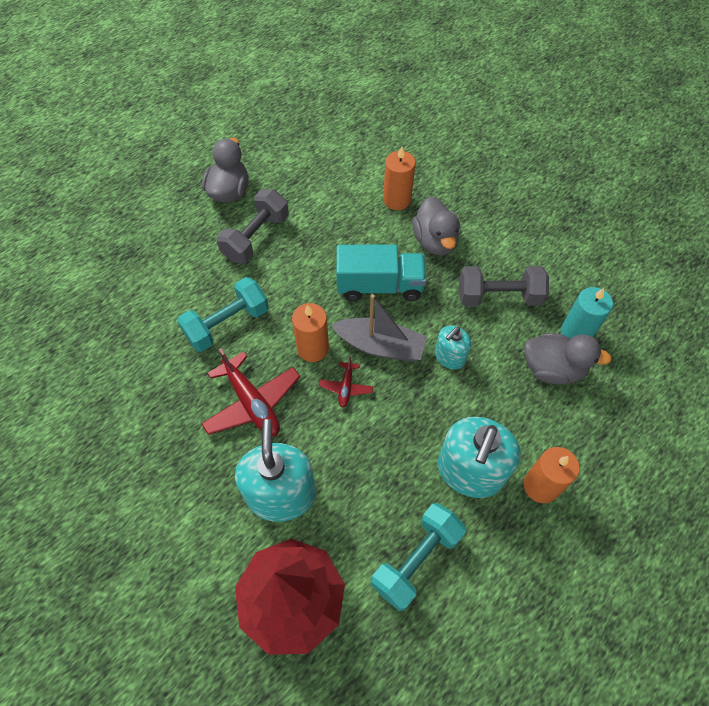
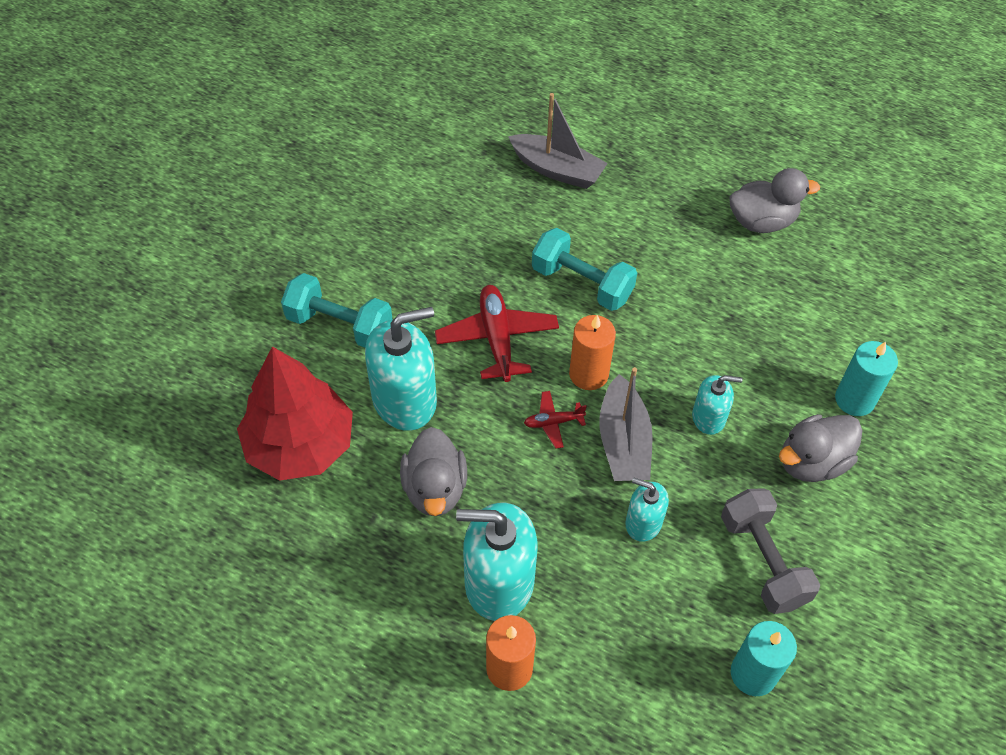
camera: 70 degrees right, 5 degrees down
red plane [201,348,300,436] -> red plane turned 135 degrees clockwise [435,285,559,382]
grey dumbbell [217,189,289,264] -> none
turquoise truck [336,244,427,301] -> turquoise soap dispenser [692,375,743,435]
turquoise dumbbell [371,503,466,611] -> turquoise dumbbell moved to [281,273,393,348]
orange candle [383,146,416,210] -> turquoise candle [835,341,898,416]
grey duck [524,333,612,384] -> grey duck moved to [400,427,467,516]
none -> grey boat [508,93,608,189]

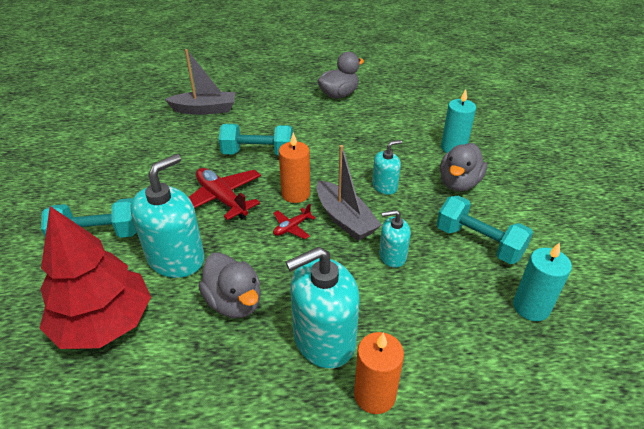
camera: 30 degrees left, 15 degrees down
grey dumbbell [721,488,820,614] -> turquoise dumbbell [437,195,533,264]

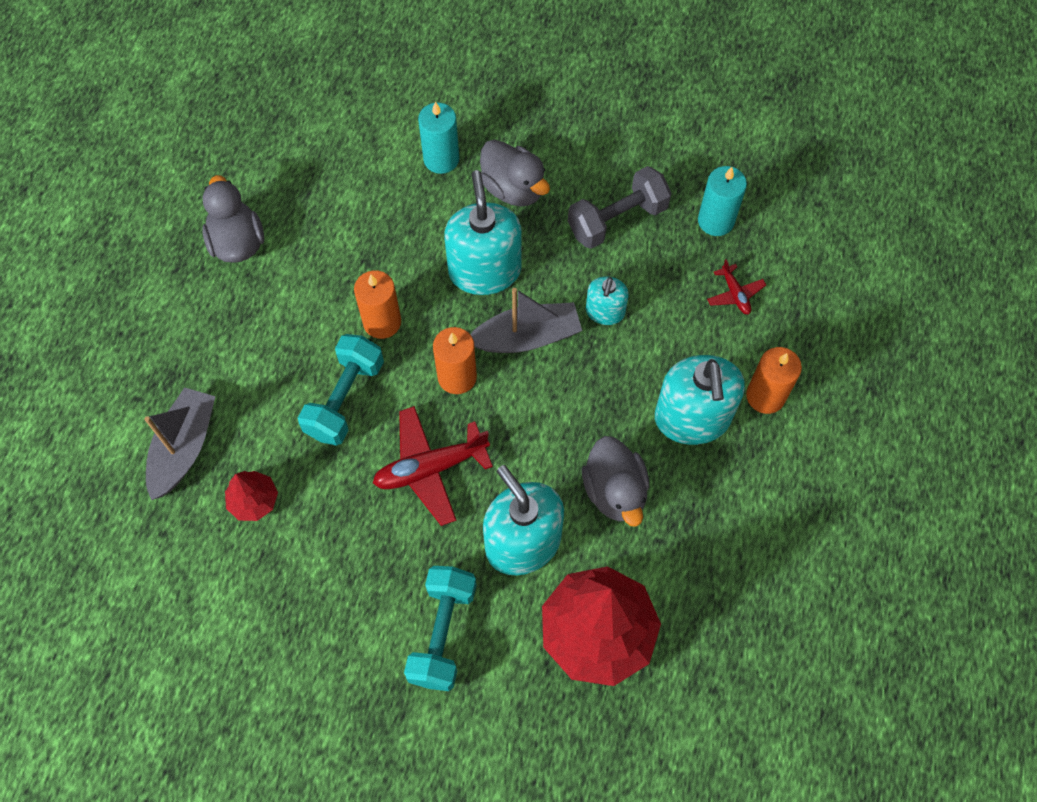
camera: 70 degrees left, 25 degrees up
grey duck [199,252,261,318] -> grey duck turned 90 degrees clockwise [582,436,649,527]
red plane [273,204,315,239] -> red plane moved to [707,259,766,314]
turquoise soap dispenser [372,140,402,195] -> turquoise soap dispenser [444,170,522,295], size x1.86
turquoise dumbbell [437,195,533,264] -> grey dumbbell [568,166,672,249]
none -> red tree [225,471,278,521]
none -> orange candle [354,270,401,339]

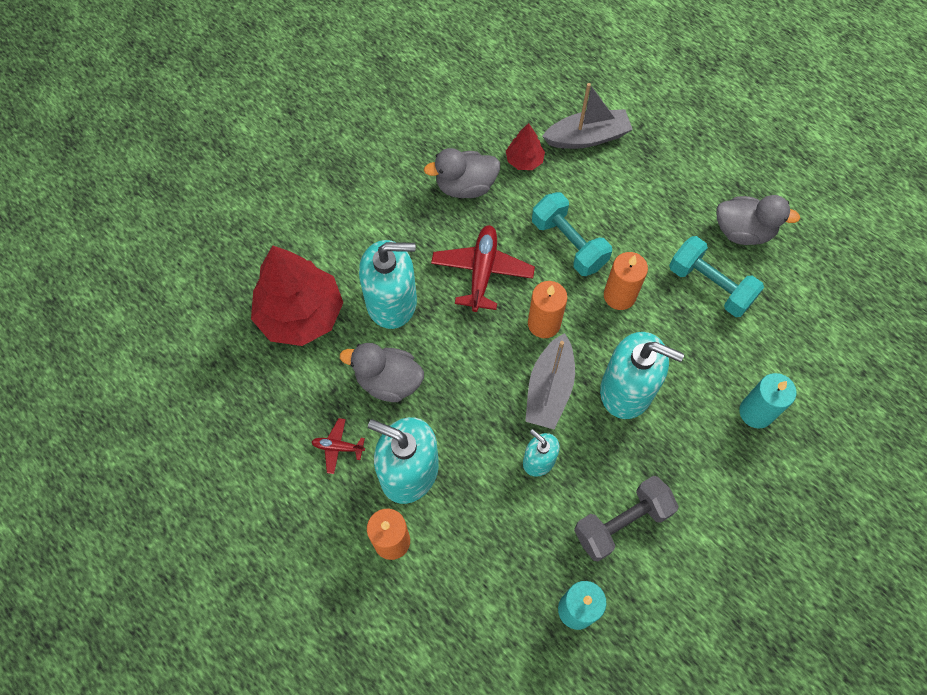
camera: 120 degrees right, 0 degrees up
grey boat [144,387,215,500] -> grey boat turned 60 degrees counterclockwise [542,83,633,149]
turquoise dumbbell [404,566,477,691] -> turquoise dumbbell moved to [669,236,764,317]
grey duck [480,139,550,206] -> grey duck moved to [424,148,500,198]
grey dumbbell [568,166,672,249] -> grey dumbbell turned 60 degrees clockwise [574,476,679,562]
red plane [707,259,766,314] -> red plane moved to [312,418,365,474]

